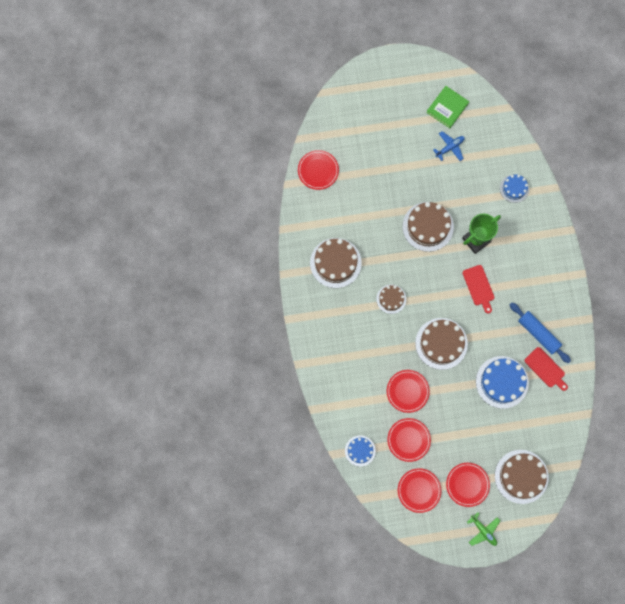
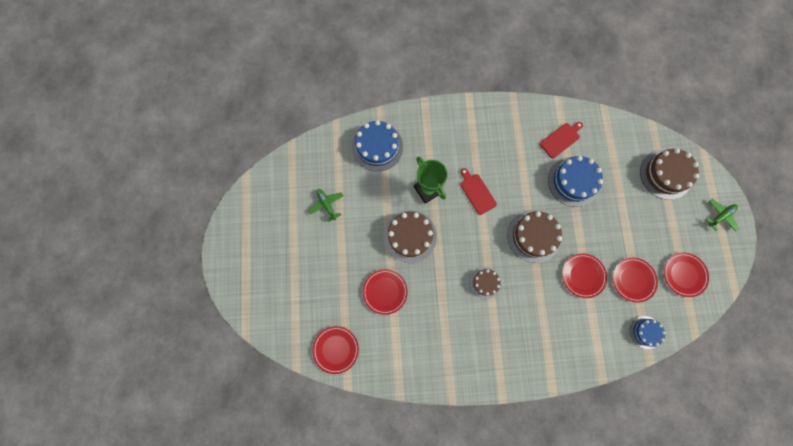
camera: 85 degrees left, 0 degrees up
brown cake [310,238,362,288] -> none
green book [426,86,469,128] -> none
blue plane [433,131,464,161] -> green plane [309,189,343,222]
red plate [446,463,490,507] -> red plate moved to [363,269,408,315]
red cutting board [463,265,494,314] -> red cutting board turned 105 degrees counterclockwise [460,168,497,215]
blue cake [500,174,529,203] -> blue cake [352,120,403,172], size x1.73
blue rolling pin [510,303,571,363] -> none

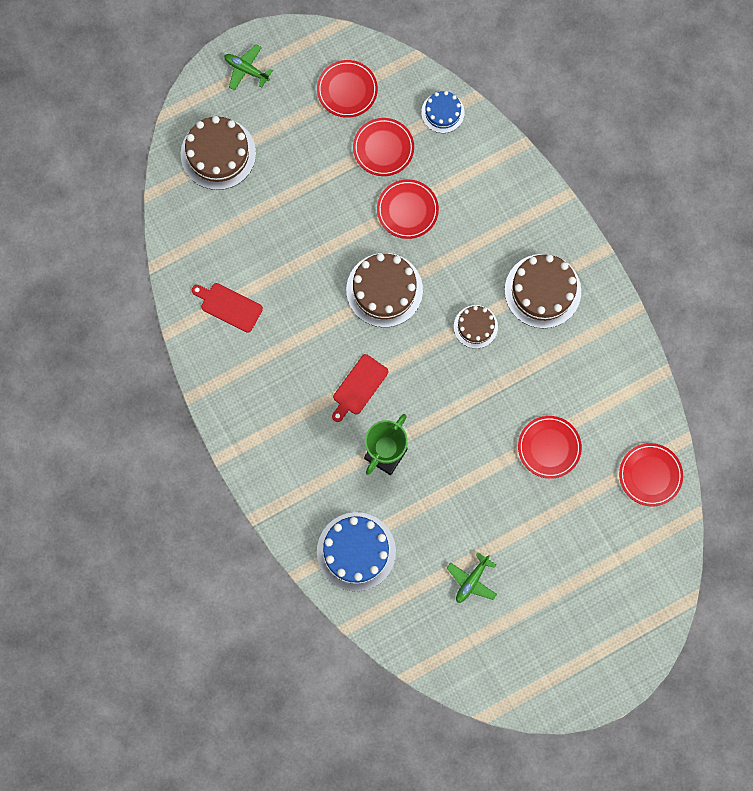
camera: 115 degrees left, 0 degrees up
brown cake [383,210,437,263] -> brown cake moved to [505,254,581,329]
blue cake [548,156,603,207] -> none

